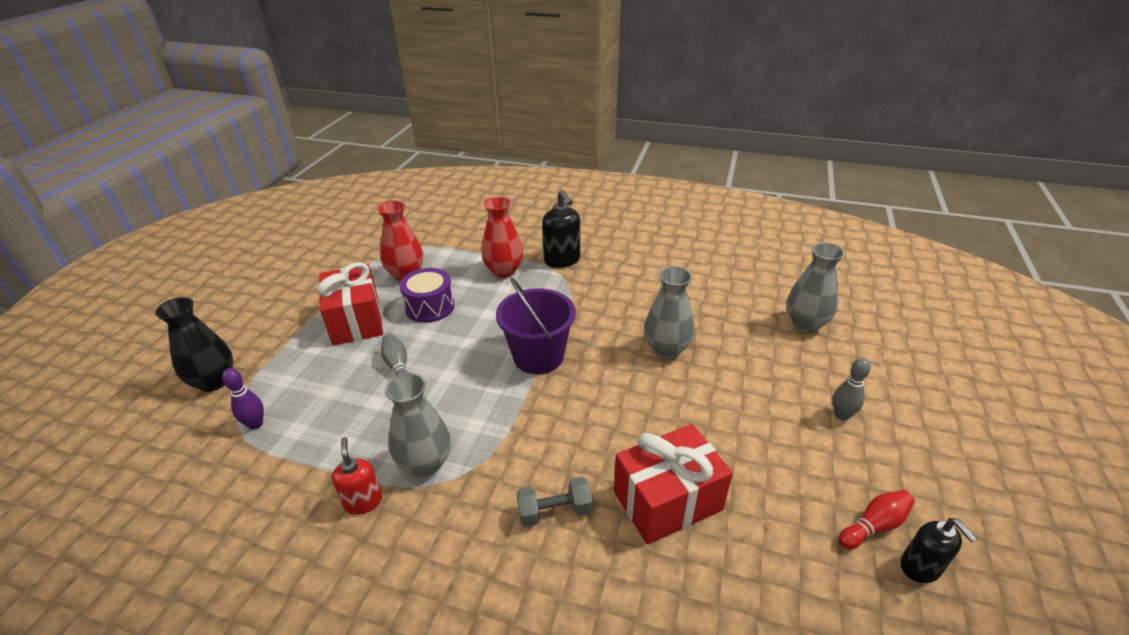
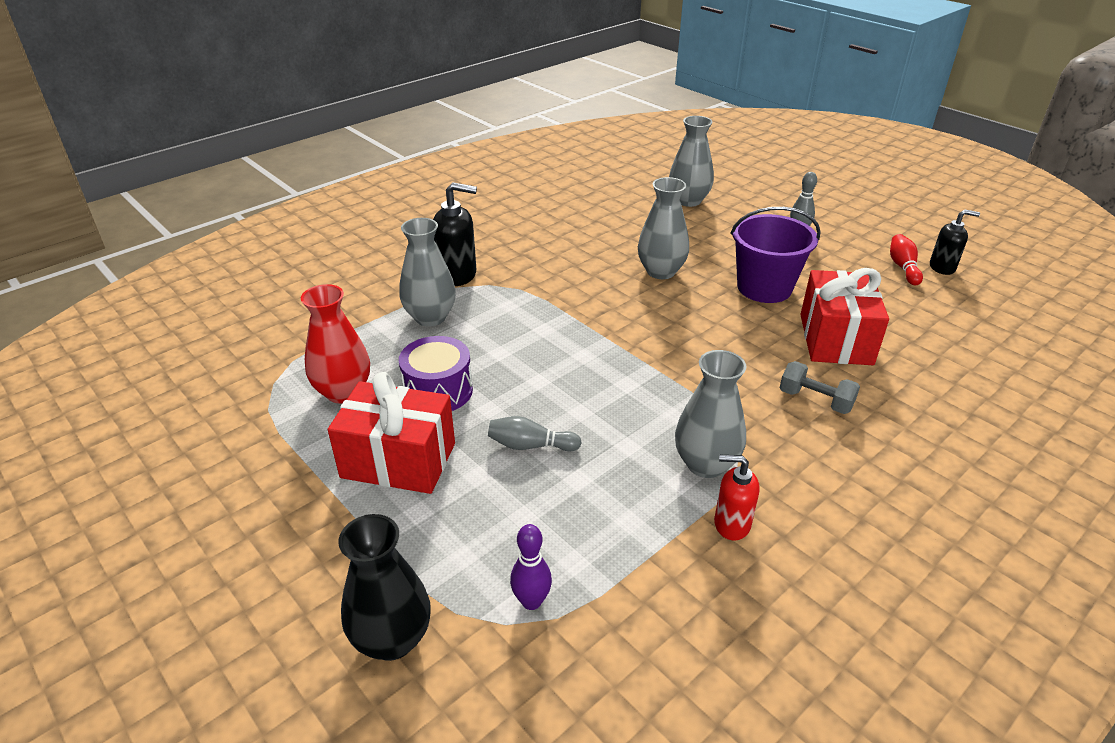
camera: 60 degrees left, 0 degrees up
red vase [481,197,523,278] -> grey vase [399,218,456,326]
purple bucket [496,278,576,374] -> purple bucket moved to [730,207,821,303]
grey dumbbell [517,477,593,527] -> grey dumbbell turned 75 degrees counterclockwise [780,361,860,414]

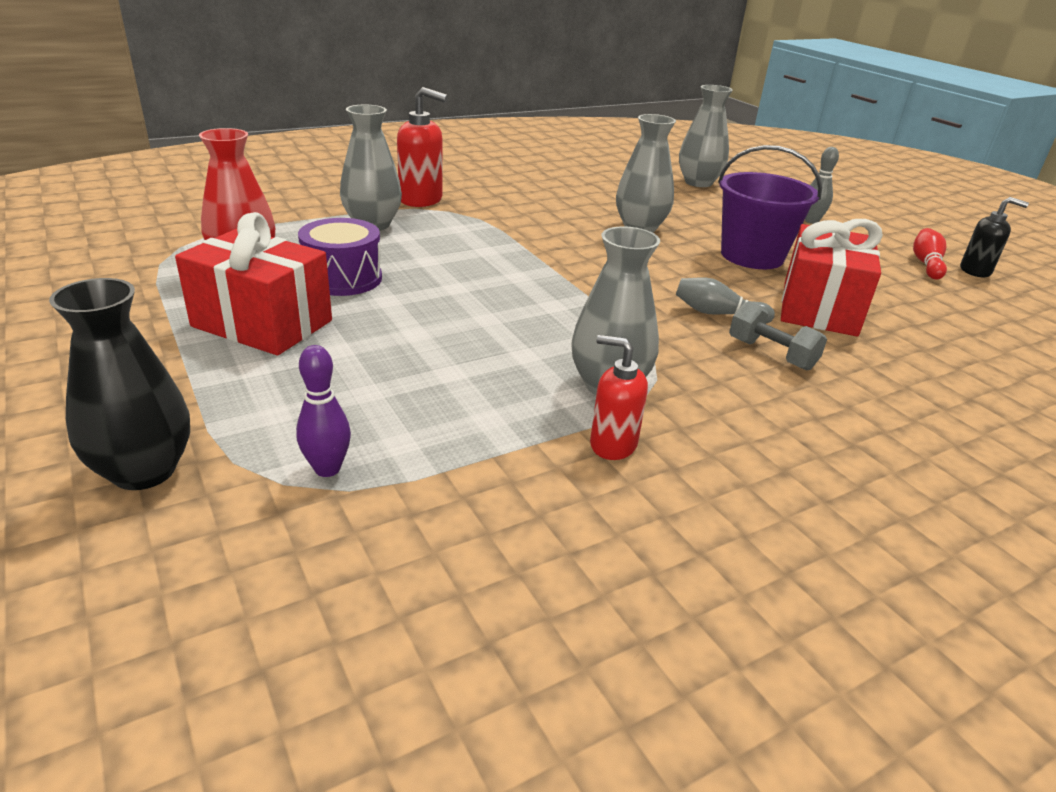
camera: 10 degrees right, 5 degrees down
black soap dispenser [433,182,477,286] -> red soap dispenser [397,87,448,207]
grey bowling pin [488,416,582,451] -> grey bowling pin moved to [676,278,775,323]

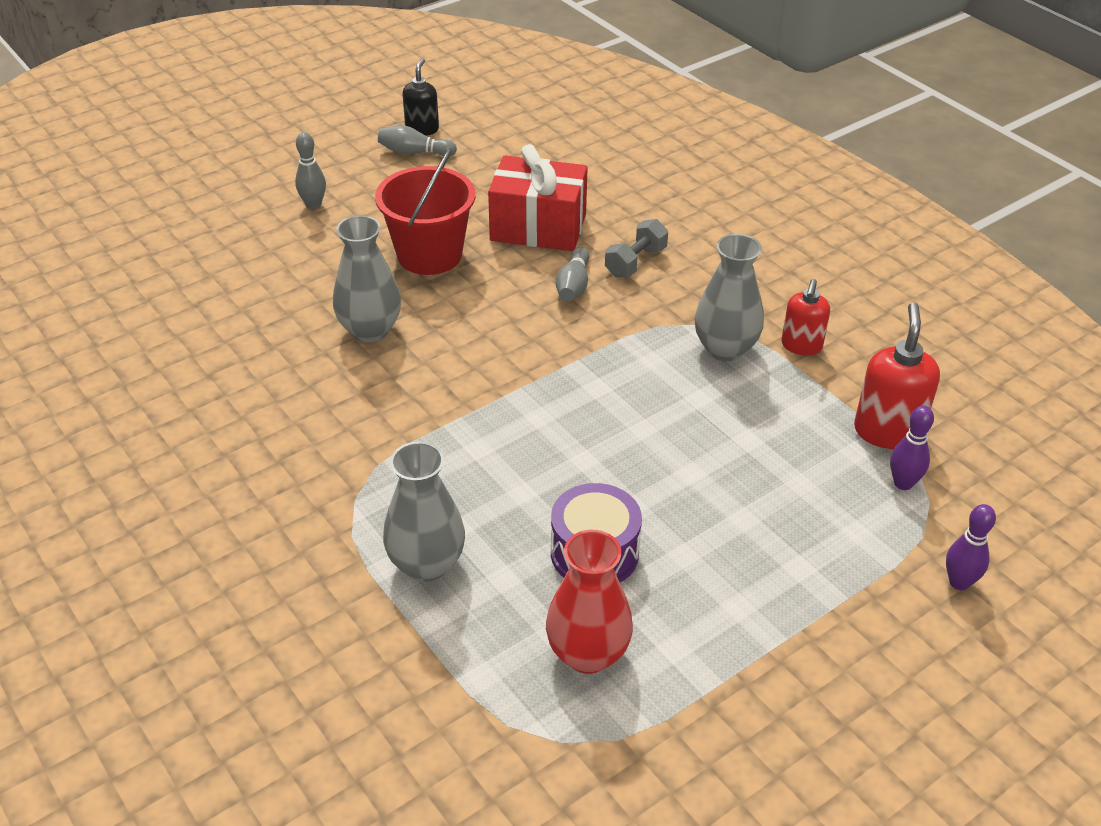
camera: 95 degrees left, 10 degrees up
black vase [49,278,190,490] -> purple bowling pin [946,504,996,590]
red gift [175,212,332,355] -> none
red soap dispenser [397,87,448,207] -> red soap dispenser moved to [854,302,940,449]
grey vase [679,85,733,187] -> none
purple bucket [718,145,822,269] -> red bucket [375,148,475,275]
red bowling pin [913,228,947,280] -> grey bowling pin [378,125,457,156]

